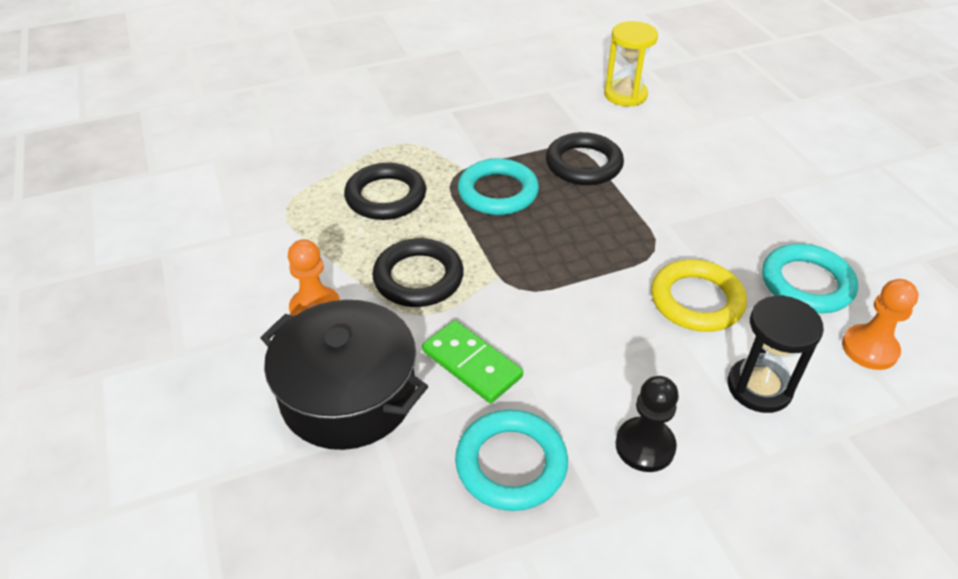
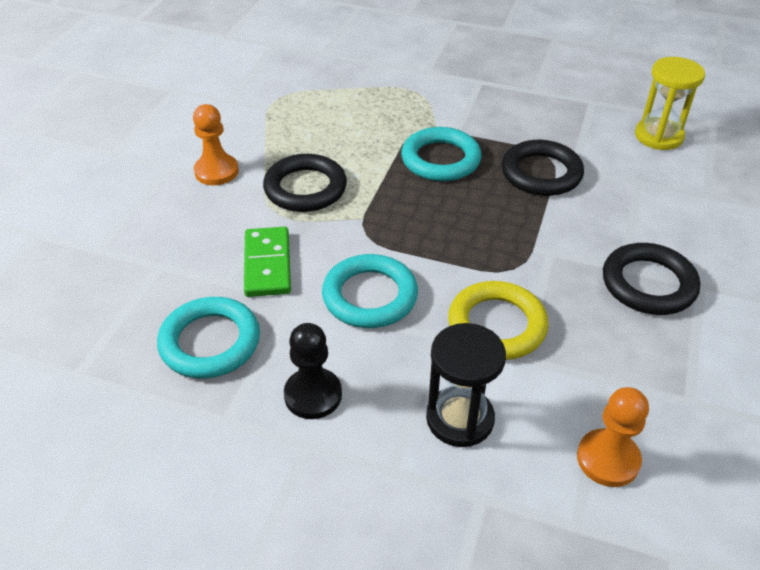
camera: 40 degrees right, 0 degrees up
black pot [260,300,428,450] -> none
black ring [344,163,426,220] -> black ring moved to [603,243,700,315]
turquoise ring [762,244,858,313] -> turquoise ring moved to [322,254,418,328]

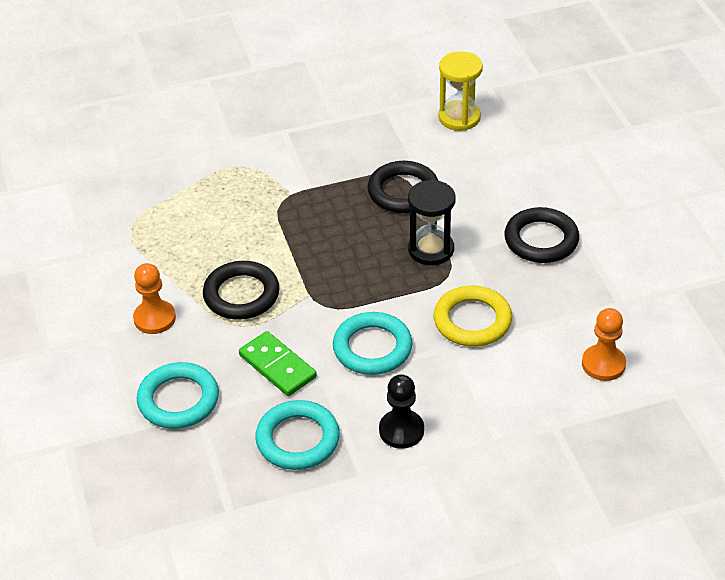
camera: 35 degrees left, 0 degrees up
turquoise ring [401,127,481,181] -> turquoise ring moved to [137,362,219,429]
black hourglass [426,323,506,447] -> black hourglass moved to [408,180,456,265]

